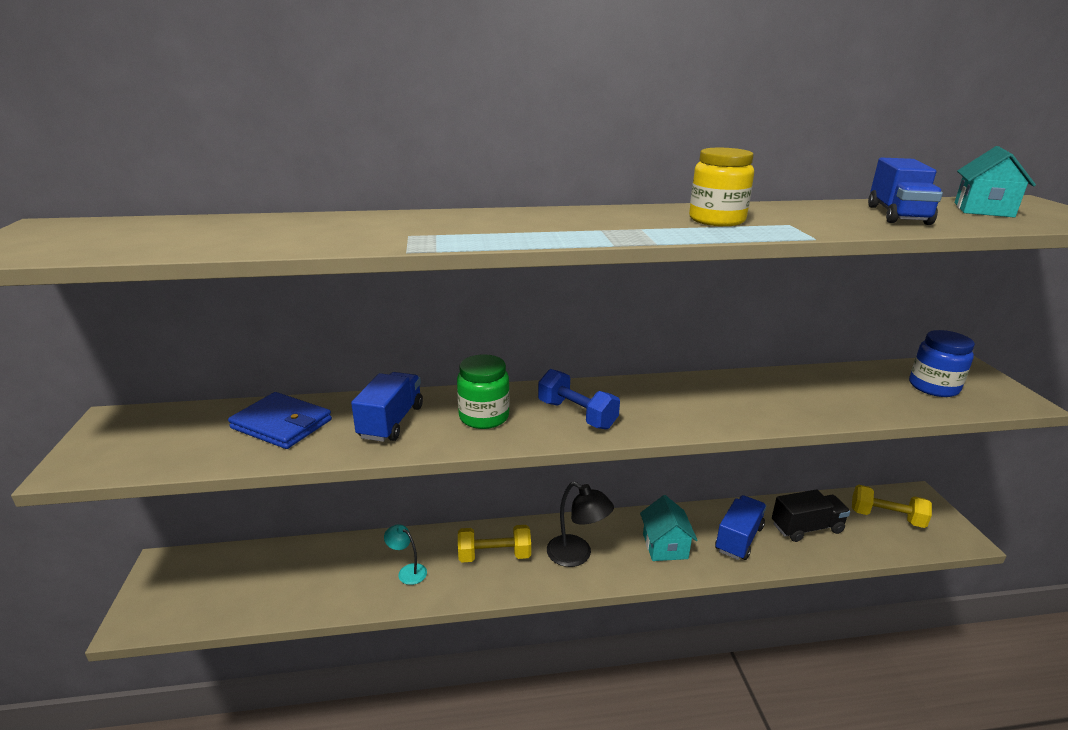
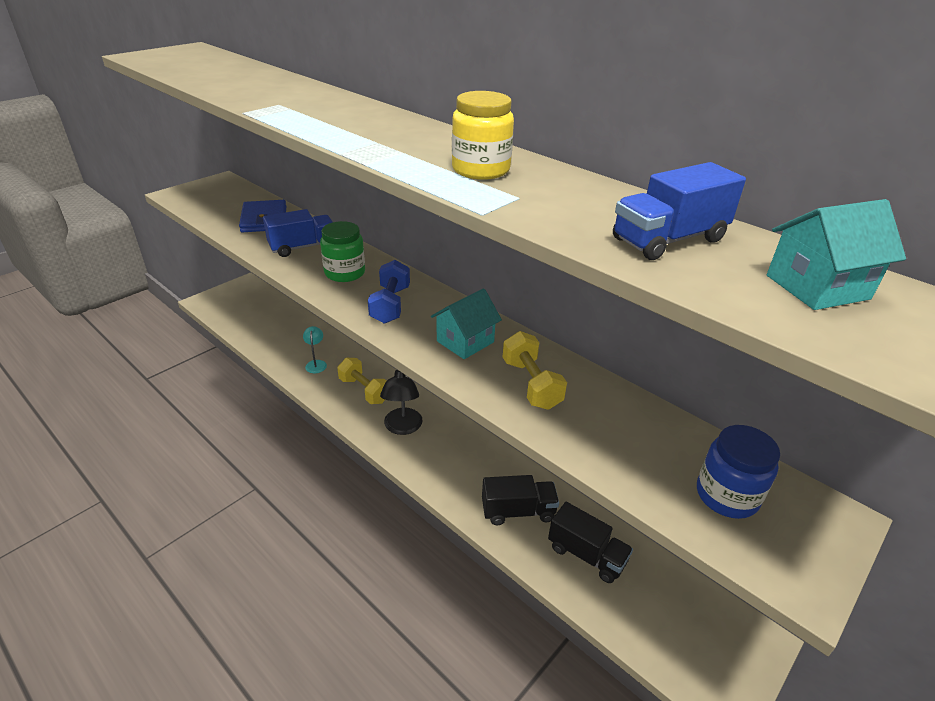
camera: 50 degrees right, 10 degrees up
turquoise house [640,495,698,561] -> turquoise house moved to [431,288,502,359]
blue truck [715,495,766,560] -> black truck [482,475,559,525]
yellow dumbbell [852,485,932,528] -> yellow dumbbell moved to [503,331,567,410]

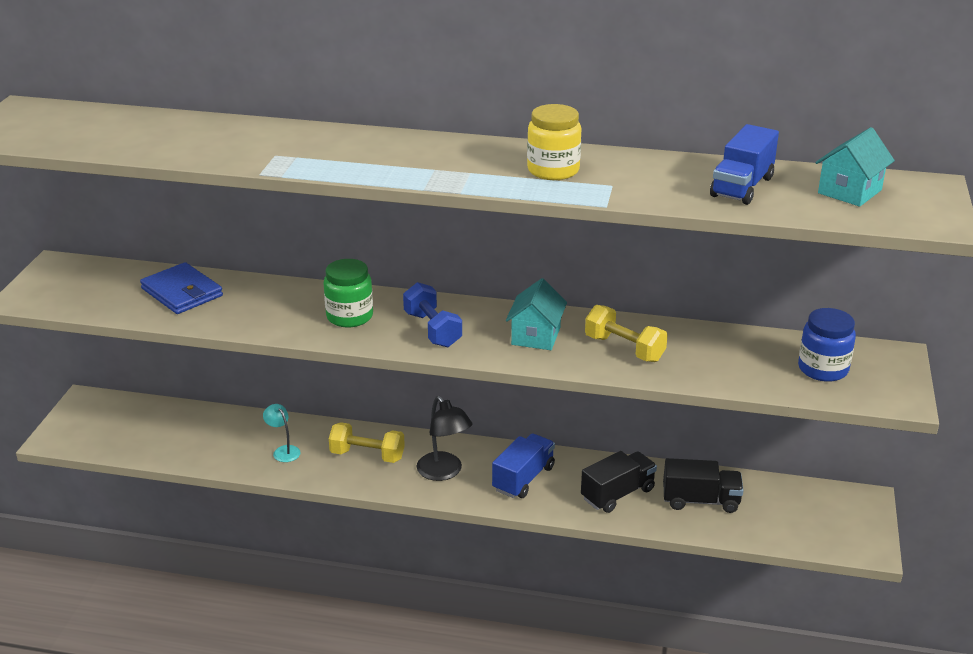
camera: 30 degrees left, 5 degrees down
blue truck [263,209,333,257] -> blue truck moved to [492,433,555,498]

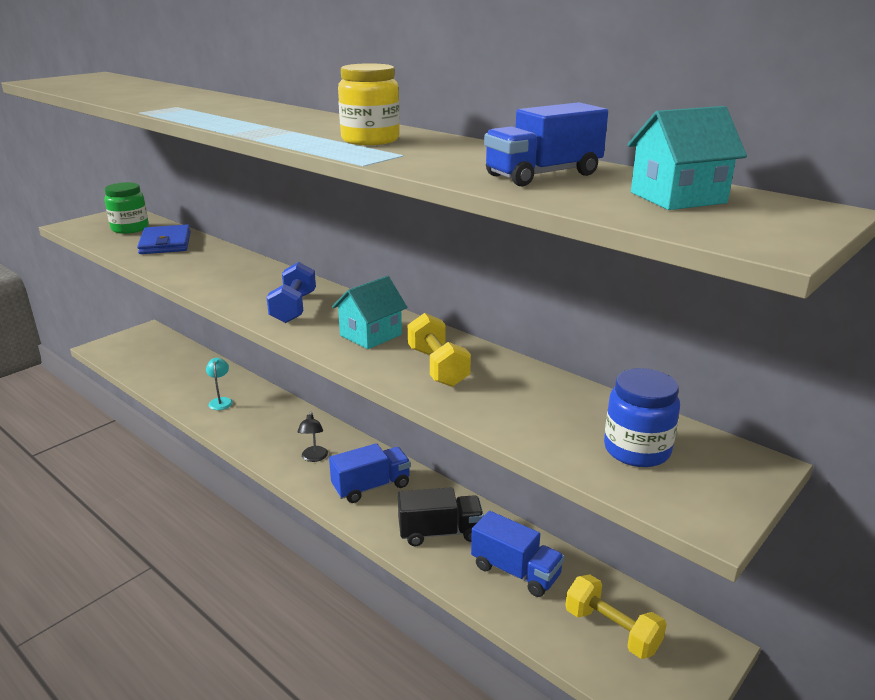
camera: 30 degrees right, 5 degrees down
green jar [324,259,373,328] -> green jar moved to [104,182,149,234]
yellow dumbbell [329,422,405,463] -> yellow dumbbell moved to [565,575,667,659]
black lamp [417,396,472,481] -> black lamp [297,411,328,462], size x0.61
black truck [663,458,744,513] -> blue truck [471,511,565,597]

